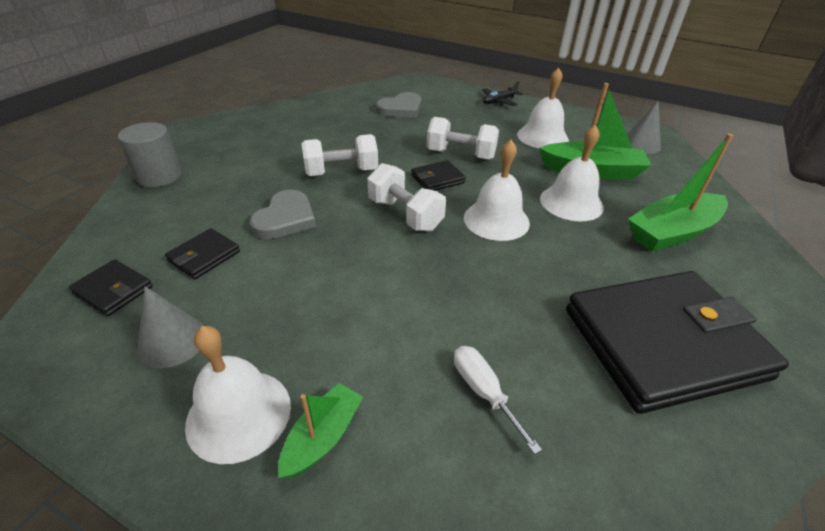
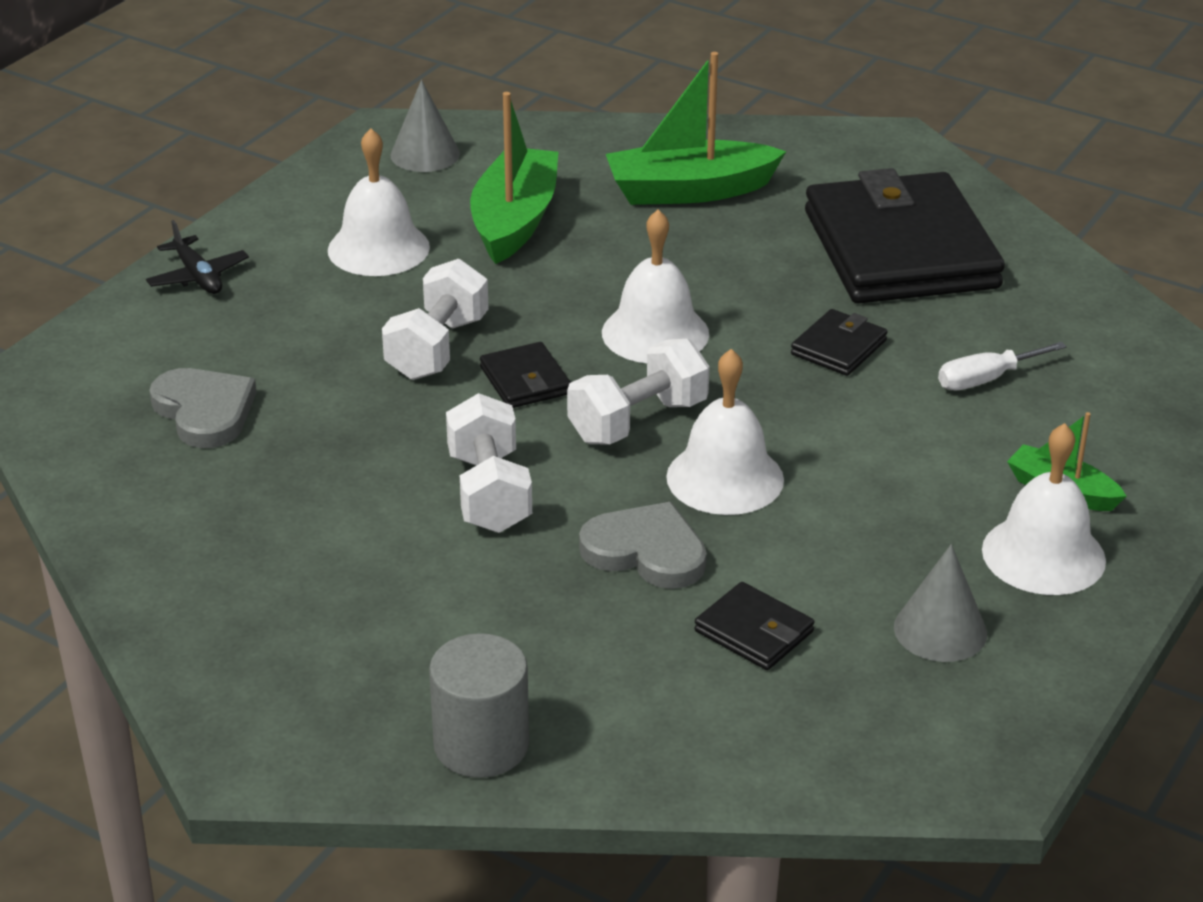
camera: 85 degrees left, 5 degrees down
black wallet [69,259,153,316] -> black wallet moved to [791,309,888,376]
white bell [540,124,604,222] -> white bell moved to [666,349,784,515]
green boat [628,133,733,252] -> green boat turned 105 degrees clockwise [606,52,786,205]

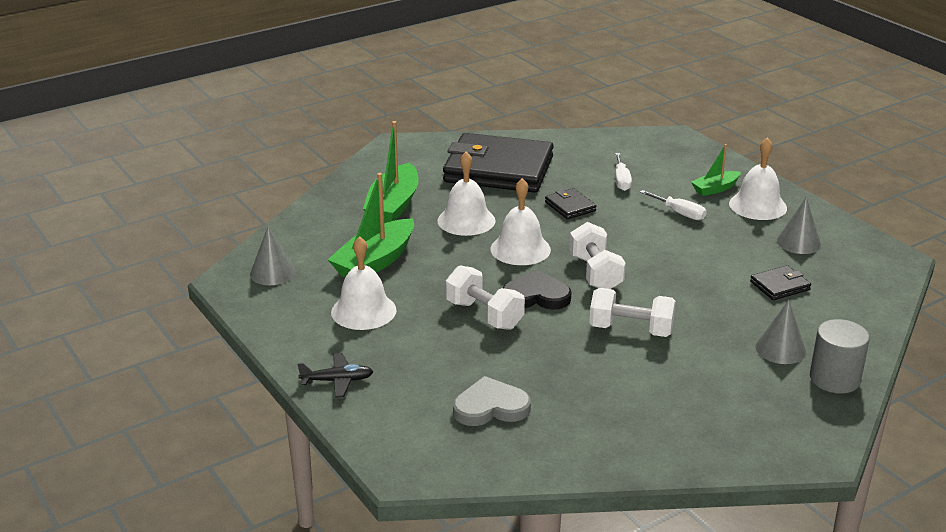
camera: 65 degrees left, 5 degrees down
green boat [470,92,558,264] -> green boat turned 90 degrees counterclockwise [328,173,414,278]
black wallet [480,342,571,408] -> black heart [503,270,571,310]
grey heart [579,502,707,589] -> none
white bell [666,349,784,515] -> white bell moved to [437,151,496,236]
none -> white screwdriver [640,190,707,220]
none -> grey cone [756,300,806,364]

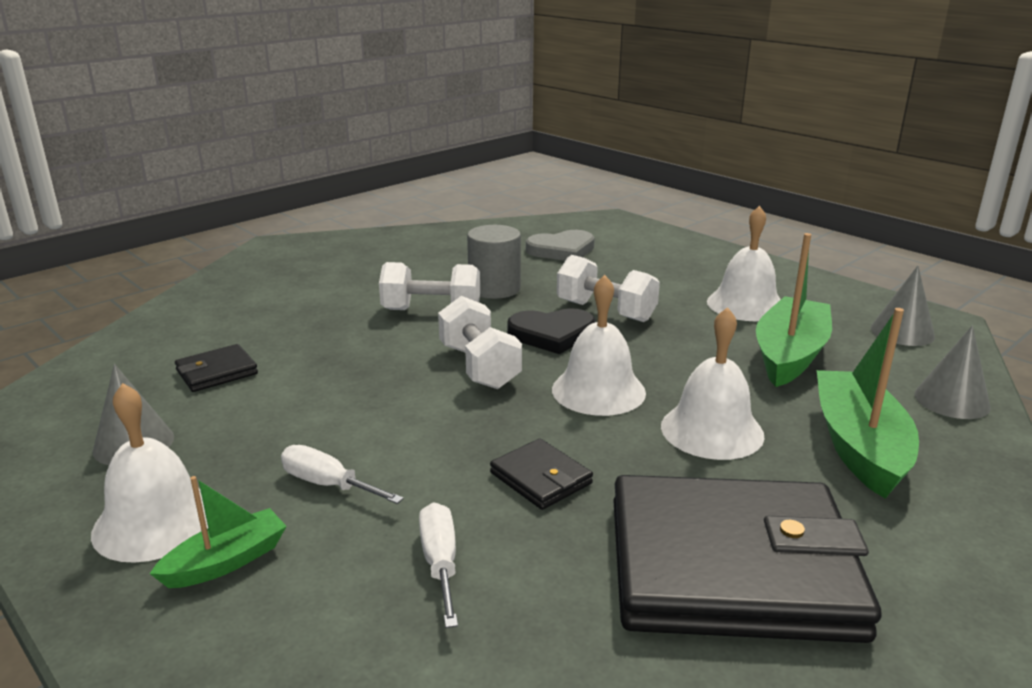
camera: 170 degrees right, 5 degrees down
black plane [297,353,373,398] -> none
grey cone [756,300,806,364] -> grey cone moved to [914,325,991,419]
grey cylinder [810,319,870,394] -> grey cylinder moved to [467,225,521,299]

